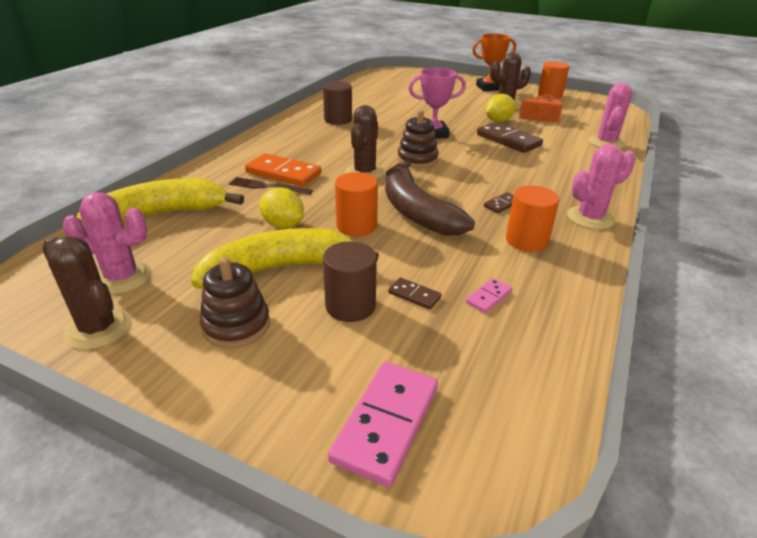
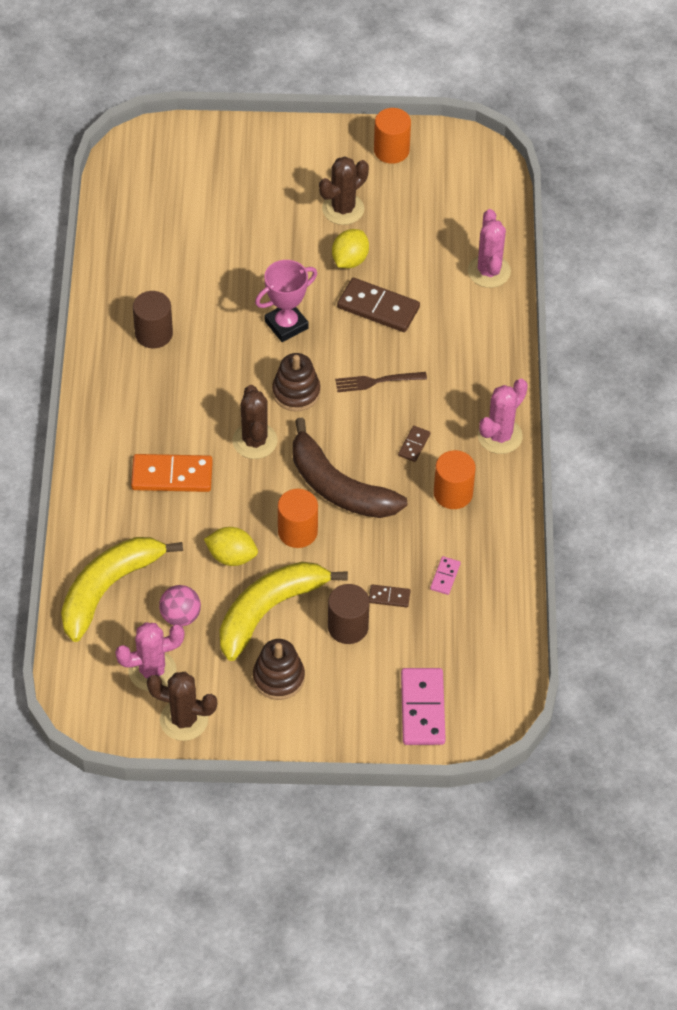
camera: 25 degrees left, 20 degrees up
brown fork [229,177,313,195] -> brown fork moved to [335,372,427,392]
orange trophy [472,33,516,91] -> none
orange cheese [519,94,563,123] -> none
none -> pink ball [159,585,201,626]

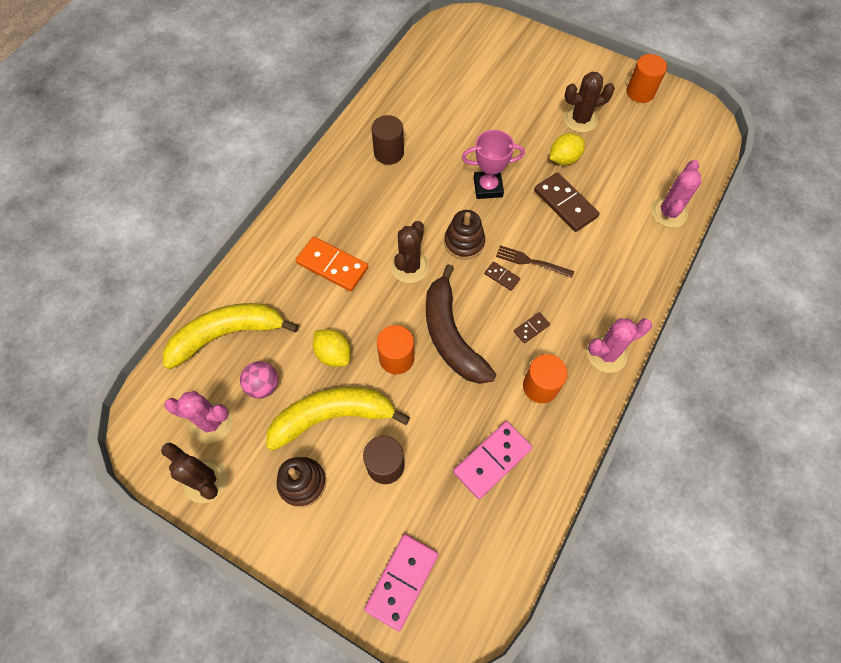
camera: 30 degrees right, 10 degrees up
brown domino [369,584,411,607] -> brown domino moved to [484,261,520,291]
pink domino [430,556,461,595] -> pink domino [453,421,533,499], size x2.03

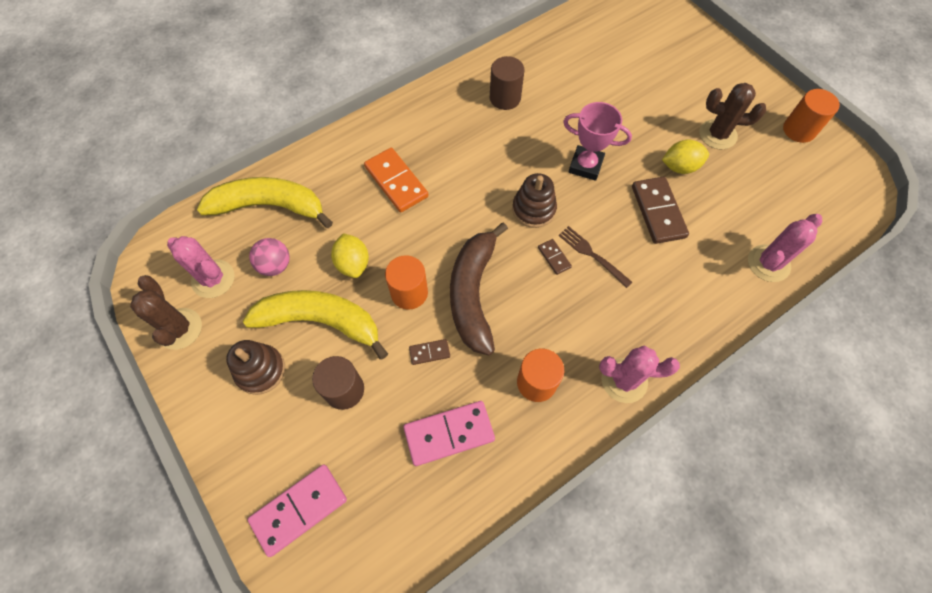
camera: 25 degrees right, 0 degrees up
brown cactus [391,221,429,283] -> none
brown domino [514,312,550,343] -> brown domino moved to [409,339,450,365]

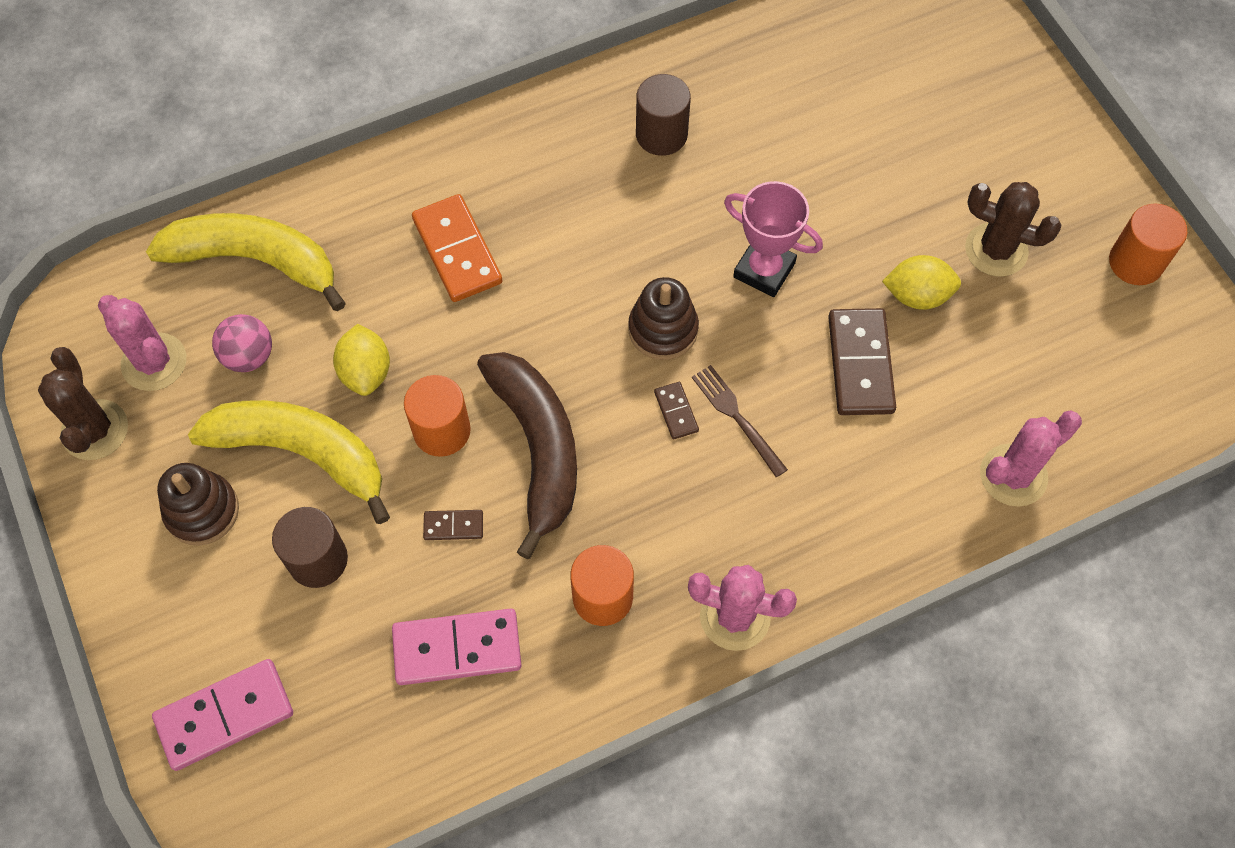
camera: 10 degrees right, 0 degrees up
brown banana [450,222,508,355] -> brown banana turned 150 degrees clockwise [477,352,577,559]

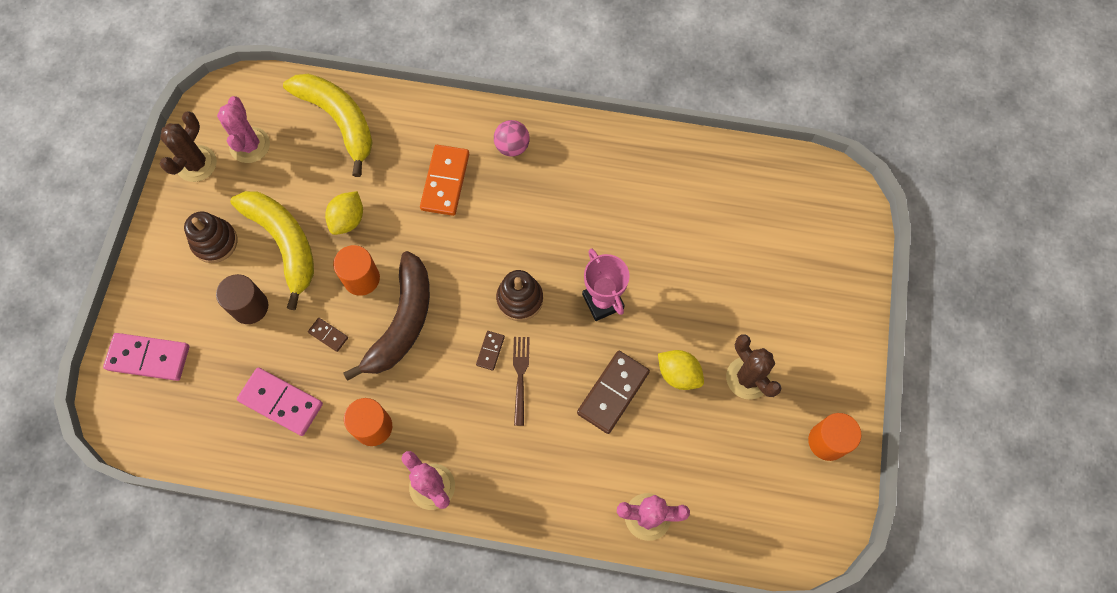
camera: 35 degrees right, 5 degrees up
pink ball [212,314,272,372] -> pink ball moved to [494,120,530,157]
brown cylinder [636,74,691,156] -> none

